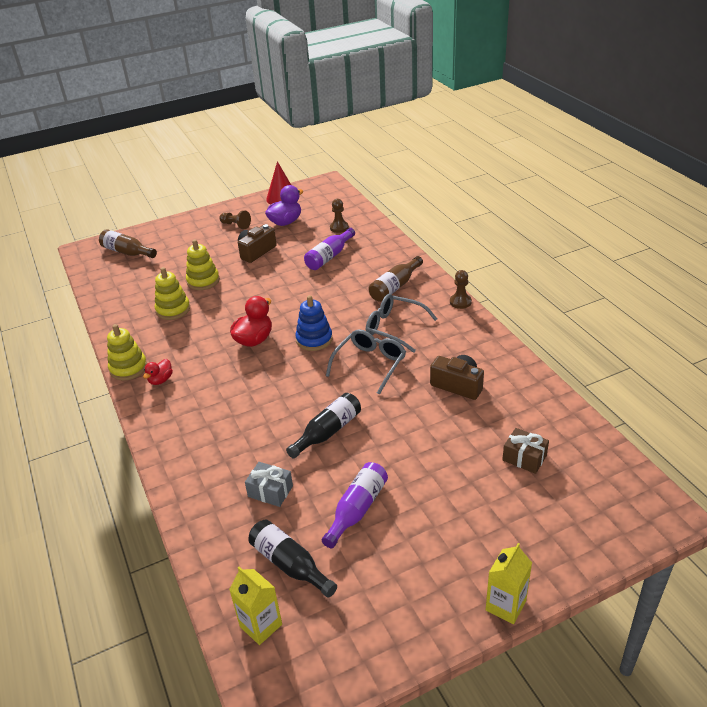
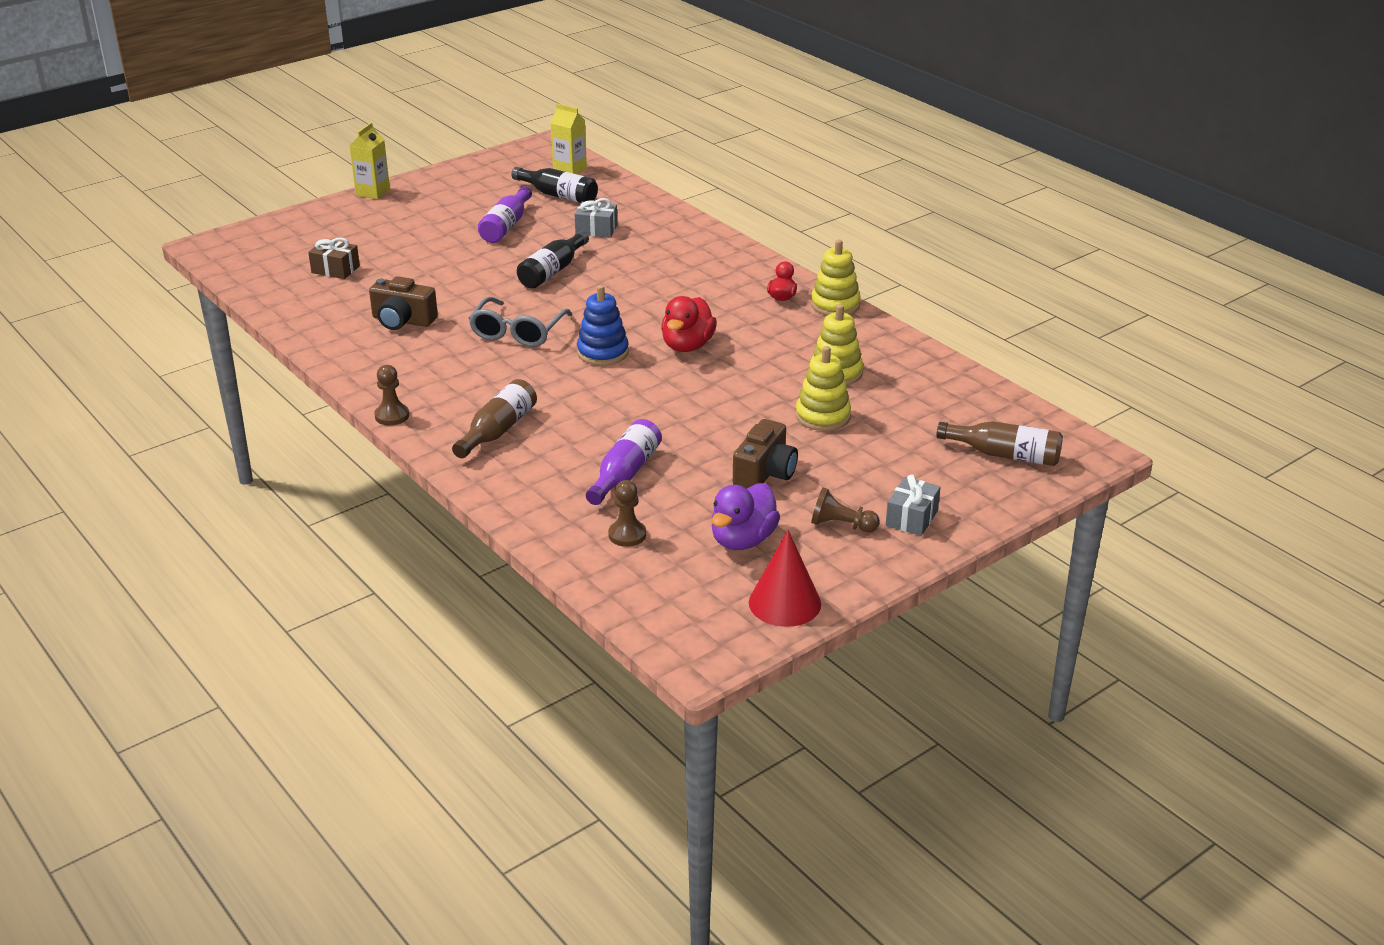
camera: 165 degrees right, 5 degrees down
grey glasses [366,294,437,353] -> none
none -> grey gift [886,474,941,536]

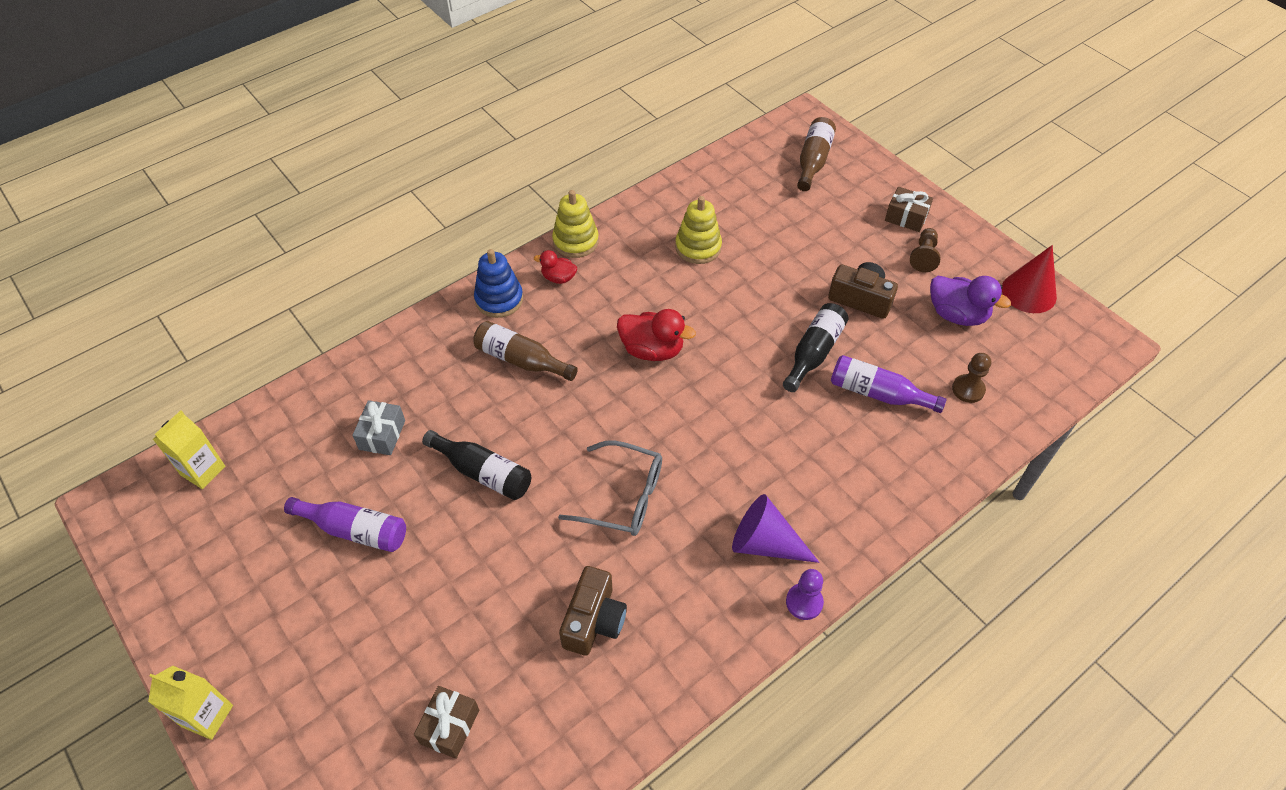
camera: 90 degrees left, 20 degrees up
brown pawn [374,365,409,425] -> purple pawn [786,569,824,620]
brown bottle [452,379,537,458] -> brown bottle moved to [473,321,578,381]
black bottle [511,167,598,203] -> black bottle moved to [783,303,848,392]
blue stacking toy [577,285,629,366] -> blue stacking toy moved to [474,249,523,318]
yellow stacking toy [796,346,851,431] -> none
grey gift [886,474,941,536] -> brown gift [885,187,933,232]
none -> purple cone [732,494,820,563]

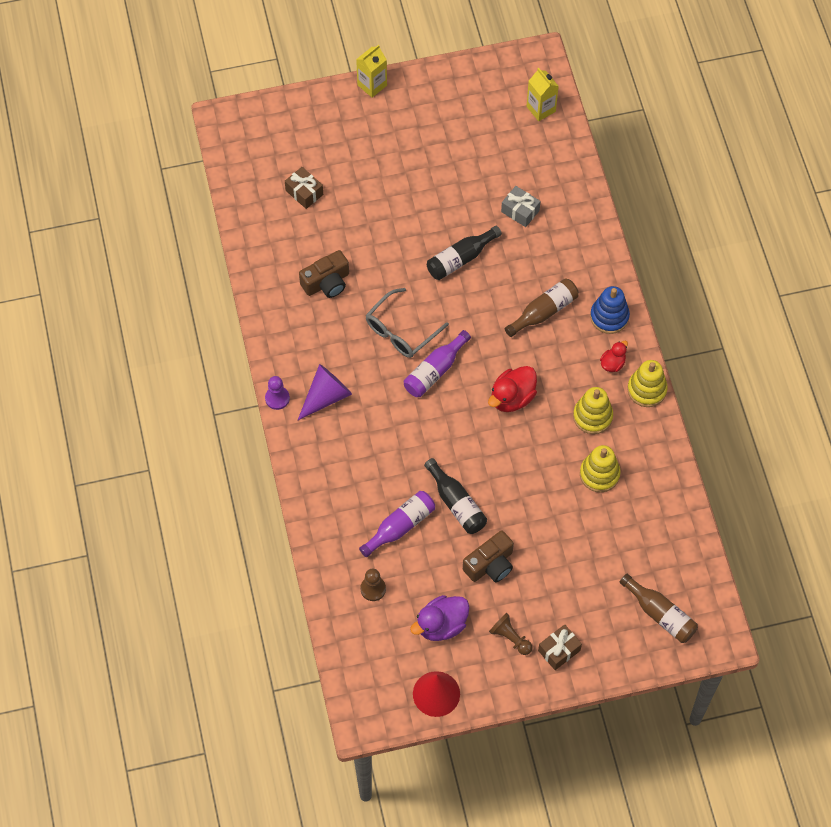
camera: 115 degrees right, 10 degrees up
purple bottle [284,497,406,552] -> purple bottle moved to [404,330,471,397]
brown camera [559,566,627,656] -> brown camera turned 75 degrees counterclockwise [299,250,349,298]
none -> yellow stacking toy [573,387,613,434]

